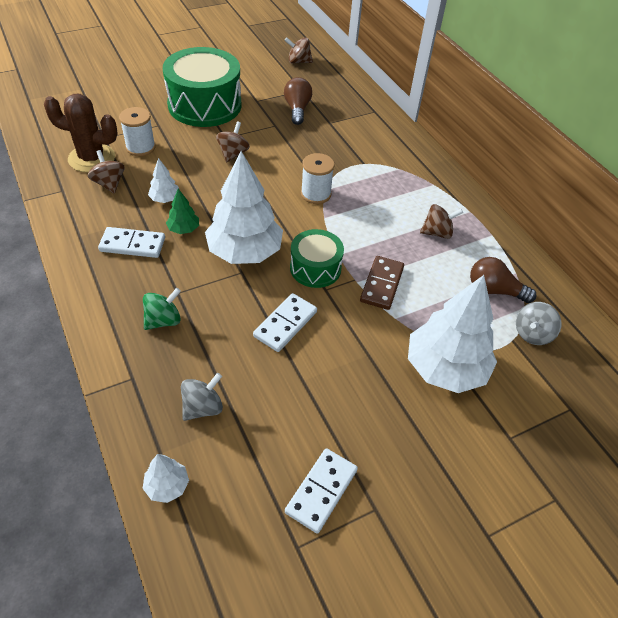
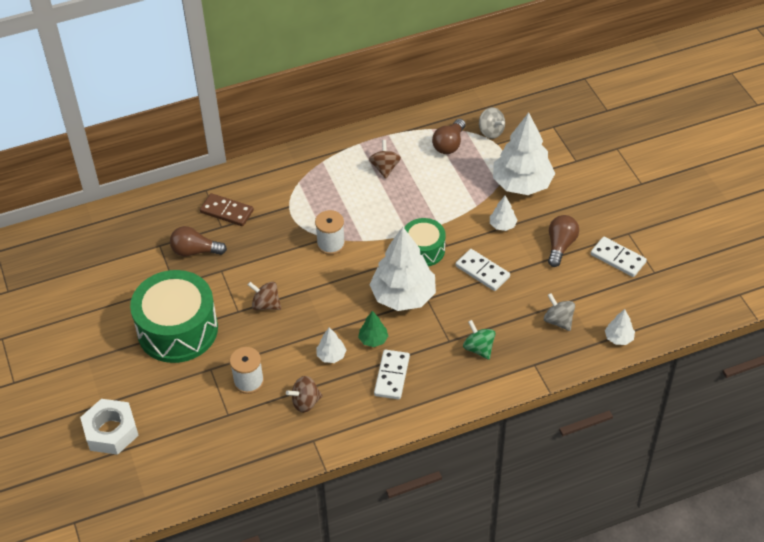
camera: 80 degrees left, 0 degrees up
brown cactus [44,94,118,173] -> none
brown spinning top [284,37,313,63] -> none
brown domino [360,256,404,310] -> brown domino moved to [200,193,254,226]
none -> white nut [80,399,139,455]
none -> white tree [490,196,518,231]
none -> brown light bulb [548,215,579,267]

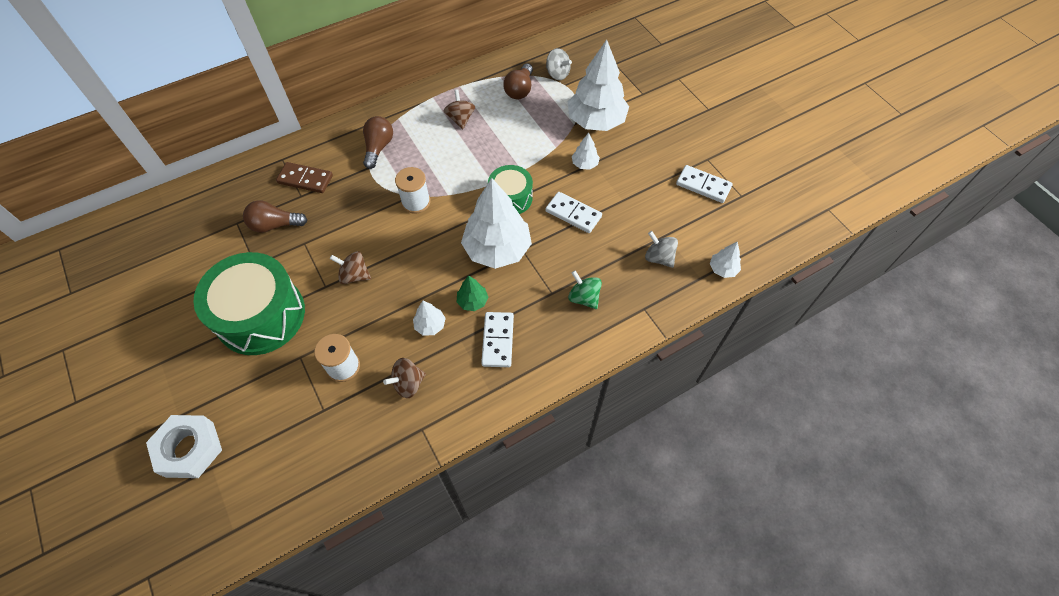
camera: 10 degrees left, 10 degrees up
brown light bulb [548,215,579,267] -> brown light bulb moved to [363,116,393,169]

